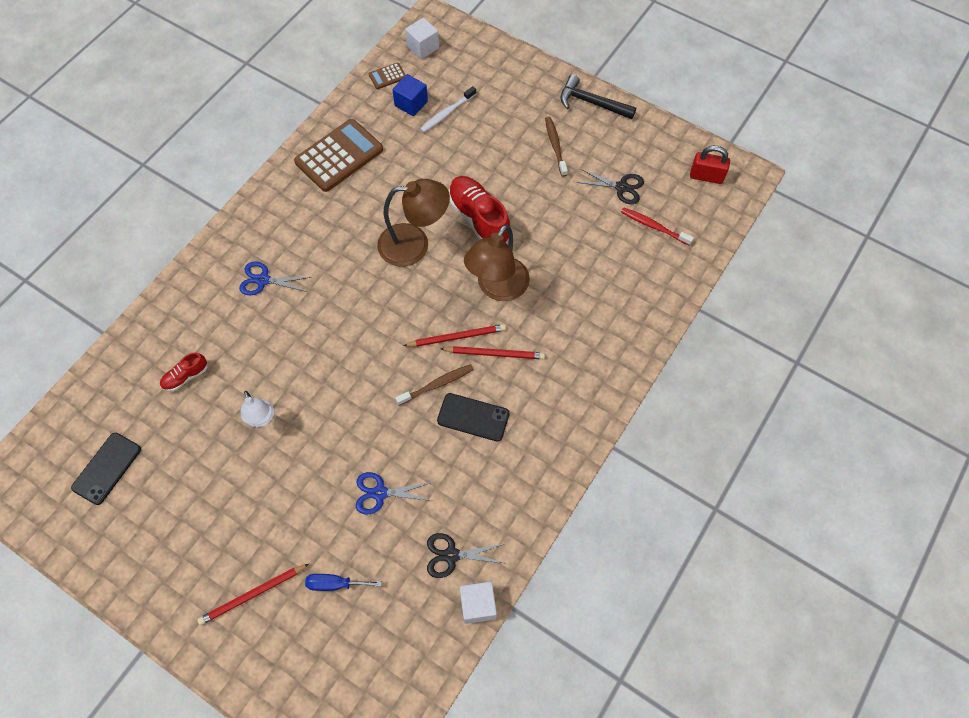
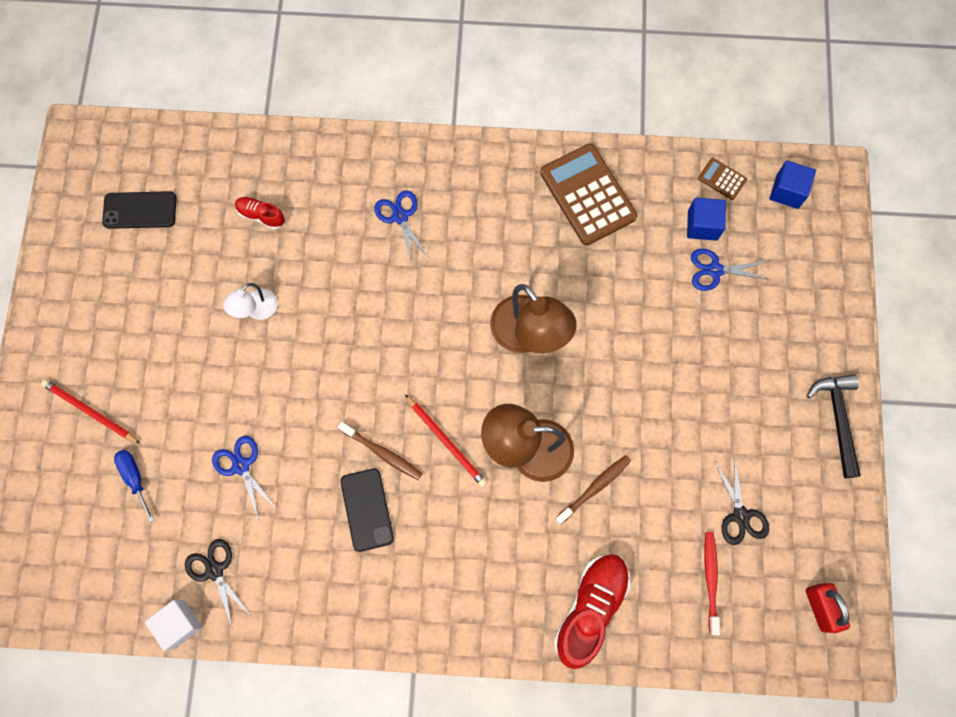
camera: 60 degrees right, 10 degrees up
brown calculator [294,119,383,192] -> brown calculator turned 135 degrees counterclockwise [540,144,637,245]
white cube [405,18,439,59] -> blue cube [769,161,816,209]
white toothbrush [420,86,476,133] -> blue scissors [691,249,771,291]
red pencil [440,346,545,359] -> none
red shoe [448,176,510,243] -> red shoe moved to [553,554,630,669]
brown toothbrush [545,117,568,177] -> brown toothbrush moved to [555,455,631,525]

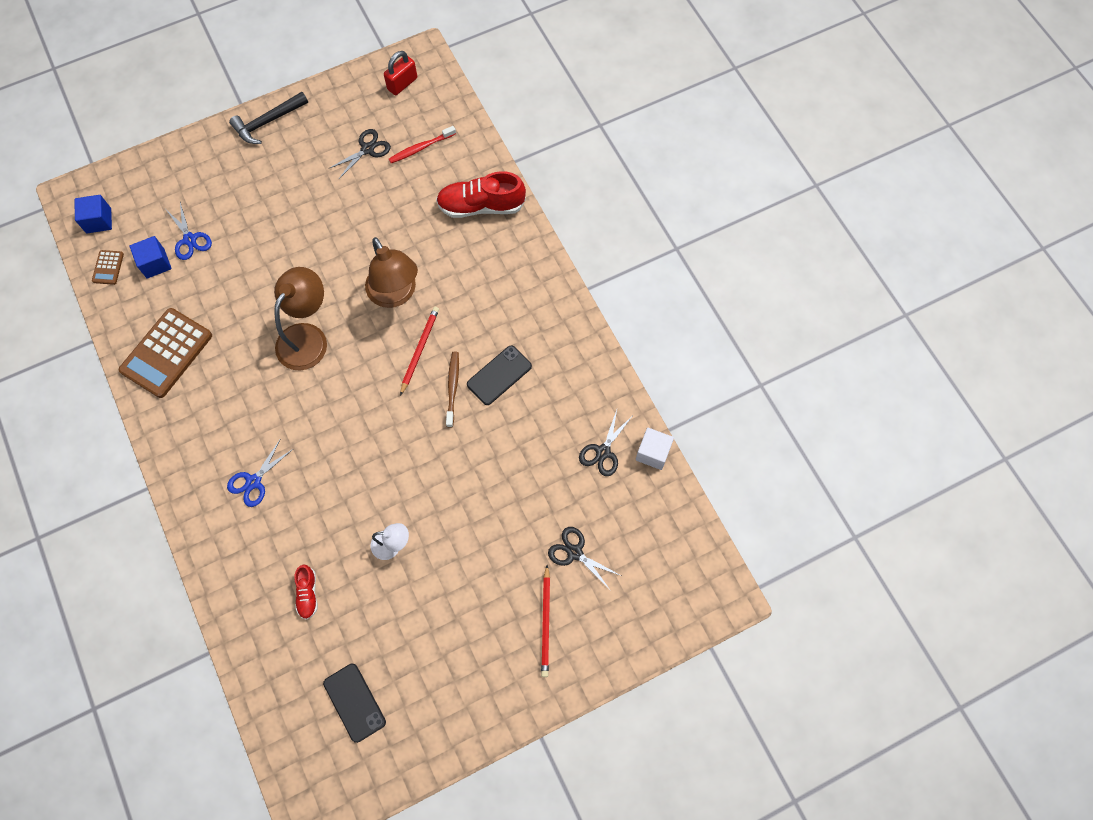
camera: 120 degrees left, 5 degrees down
blue screwdriver [114,450,154,523] -> black scissors [548,527,621,591]
blue scissors [212,436,278,521] -> none
brown toothbrush [555,455,631,525] -> none

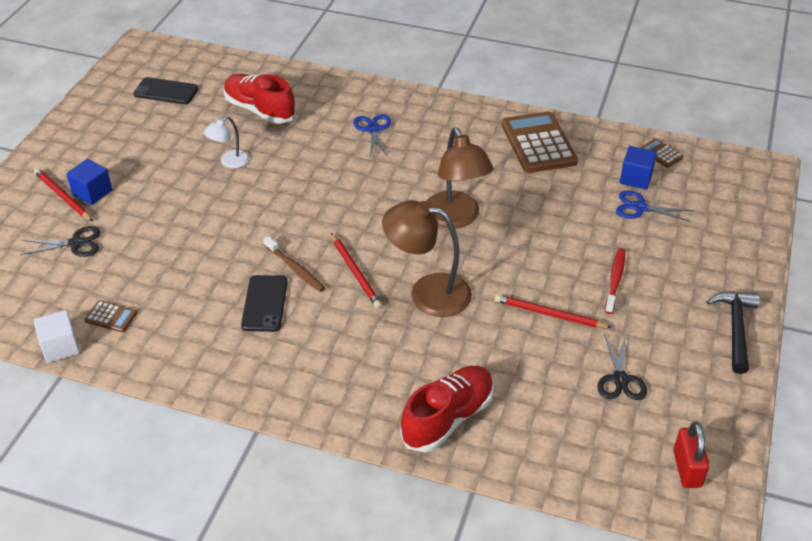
camera: 135 degrees right, 25 degrees down
blue cube [74,195,112,233] -> blue cube moved to [66,159,112,205]
red shoe [294,565,318,620] -> red shoe [224,74,296,124], size x1.94
red toothbrush [389,126,456,163] -> red toothbrush moved to [605,248,625,314]
black scissors [579,410,632,476] -> brown calculator [85,300,137,332]
none -> red pencil [495,294,612,328]

